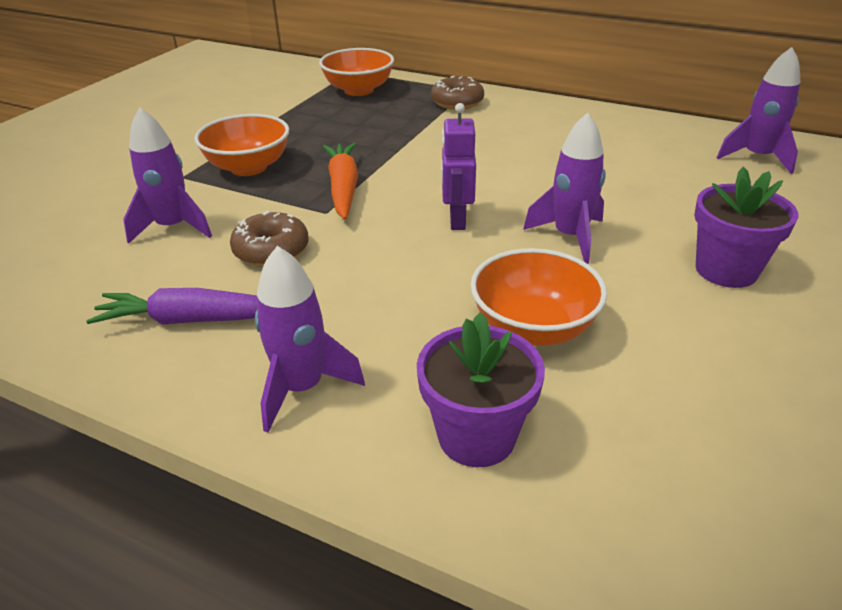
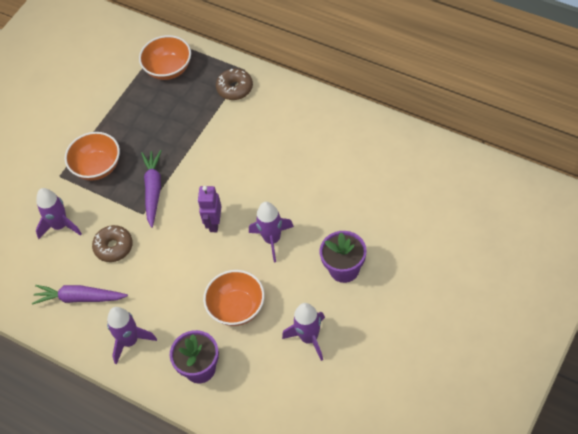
camera: 10 degrees right, 20 degrees up
orange carrot [323,143,358,219] -> purple carrot [141,150,161,228]
purple rocket [717,47,800,174] -> purple rocket moved to [282,303,325,361]

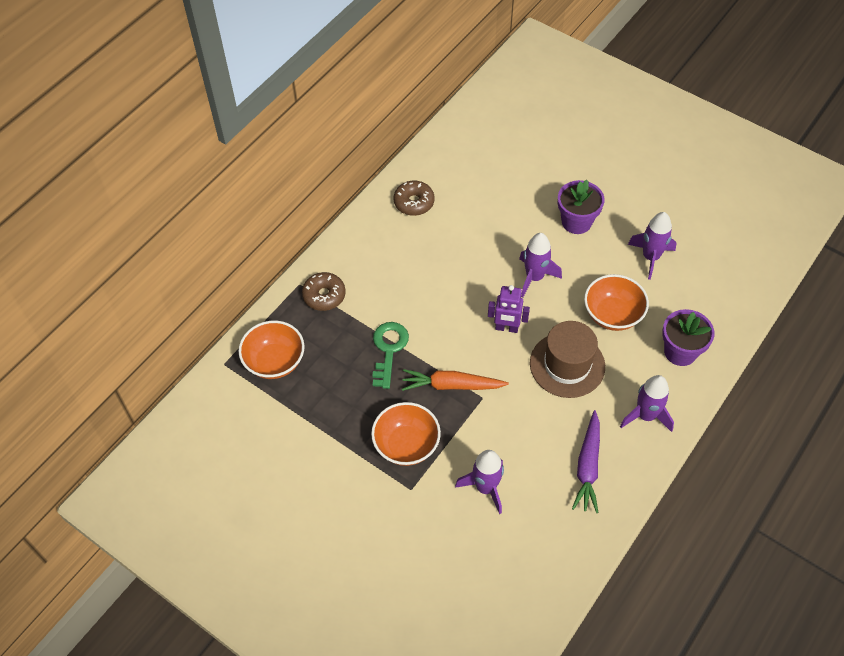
camera: 90 degrees left, 0 degrees up
brown donut [92,225,133,262] -> brown donut moved to [393,181,434,216]
purple carrot [141,150,161,228] -> orange carrot [402,369,509,391]
none -> green key [372,322,409,389]
none -> brown hat [530,321,605,398]

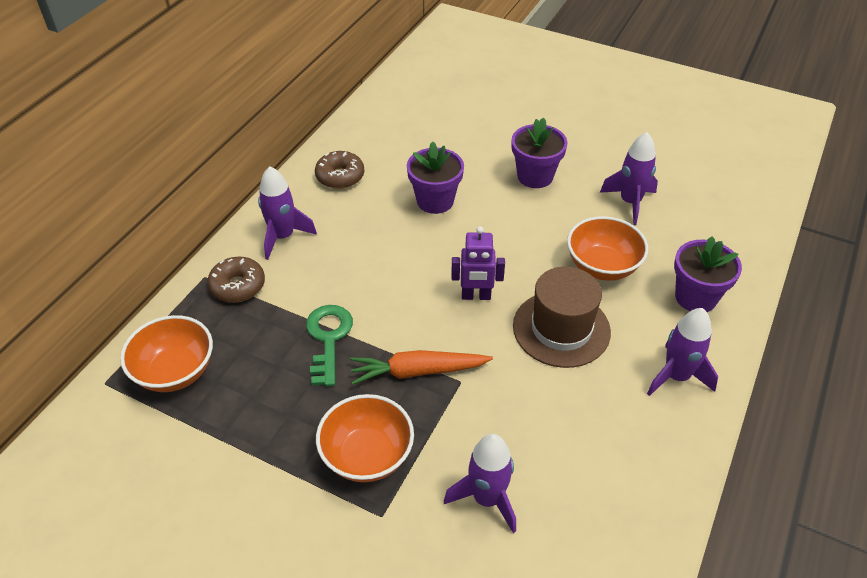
camera: 10 degrees left, 10 degrees down
purple rocket [519,233,562,298] -> purple rocket moved to [258,166,317,260]
purple carrot [572,410,600,513] -> none
none -> purple flower pot [407,141,464,214]

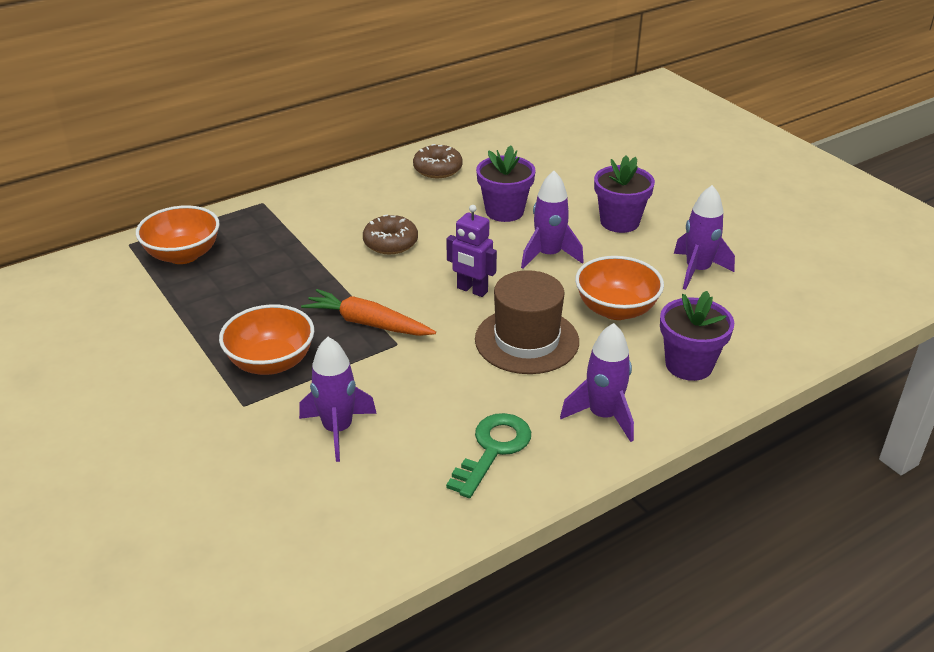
camera: 30 degrees right, 10 degrees down
brown donut [207,257,265,303] -> brown donut moved to [363,214,418,254]
purple rocket [258,166,317,260] -> purple rocket moved to [521,171,584,269]
green key [306,305,353,387] -> green key moved to [446,413,531,498]

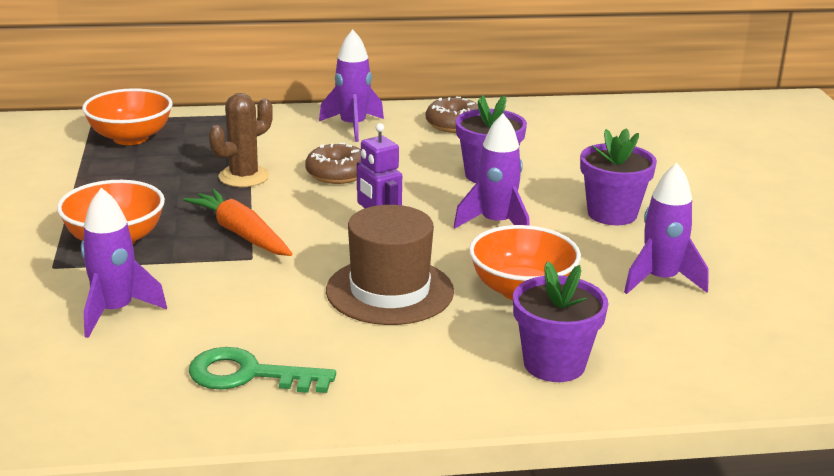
camera: 25 degrees right, 10 degrees down
green key [446,413,531,498] -> green key turned 135 degrees counterclockwise [189,347,336,393]
purple rocket [560,323,634,442] -> purple rocket moved to [319,30,384,142]
none -> brown cactus [209,93,273,187]

